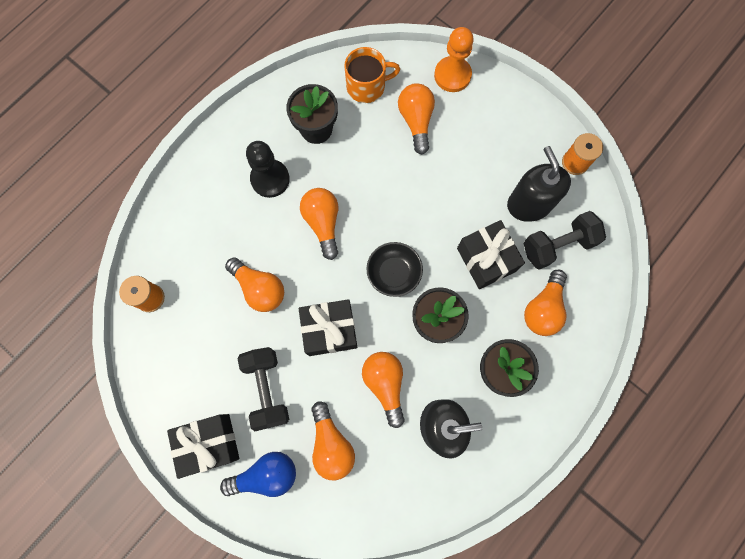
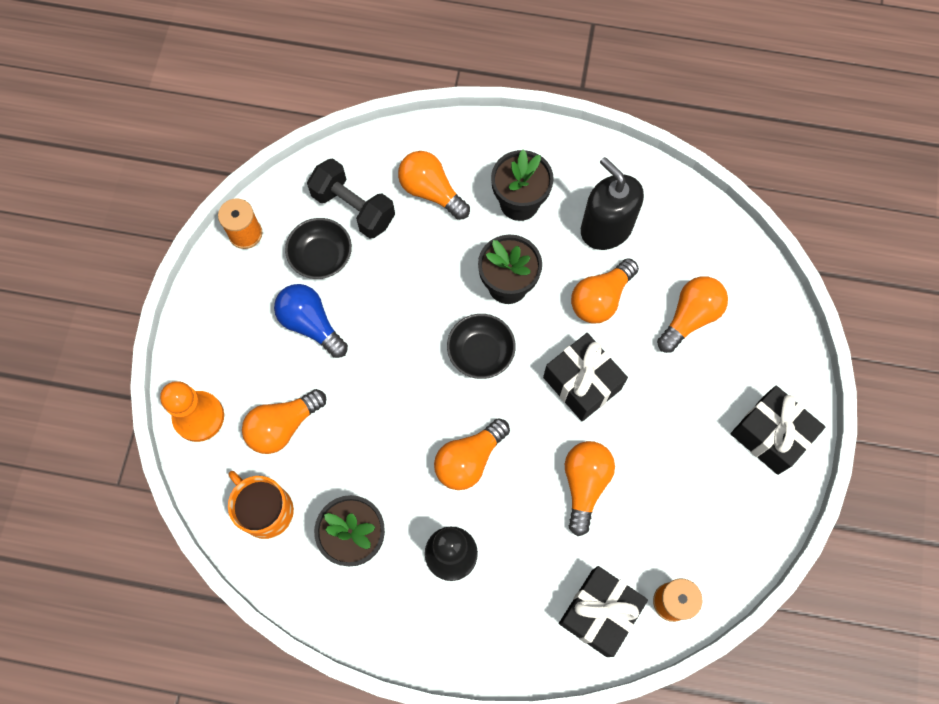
camera: 120 degrees left, 5 degrees down
blue light bulb [220,452,296,497] -> blue light bulb moved to [274,284,348,358]
black dumbbell [237,347,289,431] -> none
black gift [457,220,525,289] -> black gift moved to [559,566,648,657]
black soap dispenser [507,146,571,222] -> black bowl [285,218,352,279]
orange light bulb [524,270,567,336] -> orange light bulb turned 135 degrees counterclockwise [398,151,470,220]

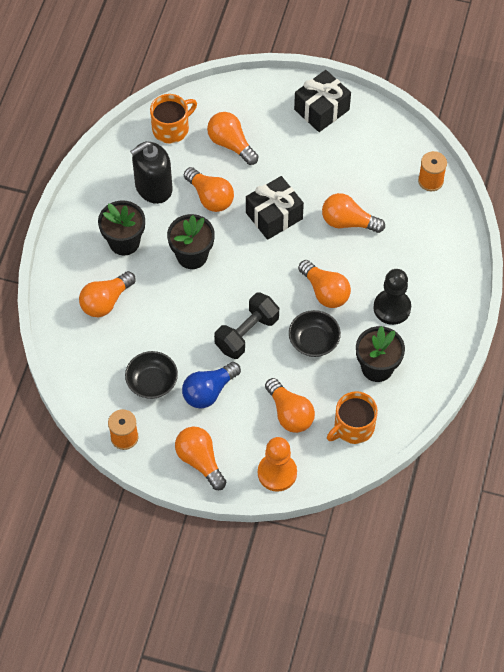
camera: 85 degrees left, 10 degrees down
black dumbbell [307,158,395,239] -> black dumbbell moved to [214,293,279,359]
black bowl [447,314,516,379] -> black bowl moved to [289,310,341,357]
black gift [559,566,648,657] -> none
none -> orange mug [150,94,197,144]
none -> orange light bulb [175,427,226,490]

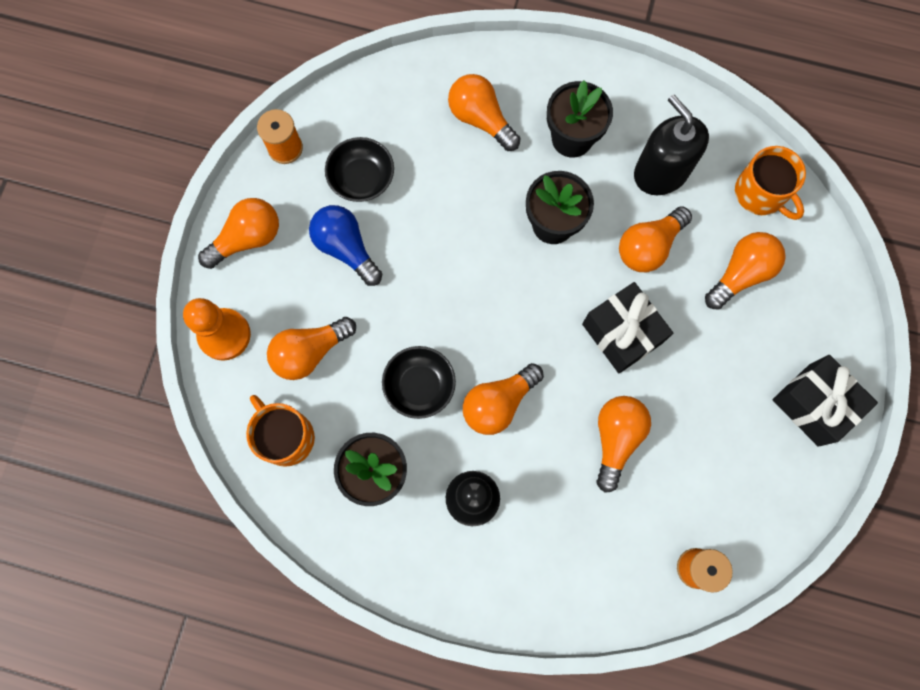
camera: 90 degrees right, 15 degrees up
black dumbbell [214,293,279,359] -> none

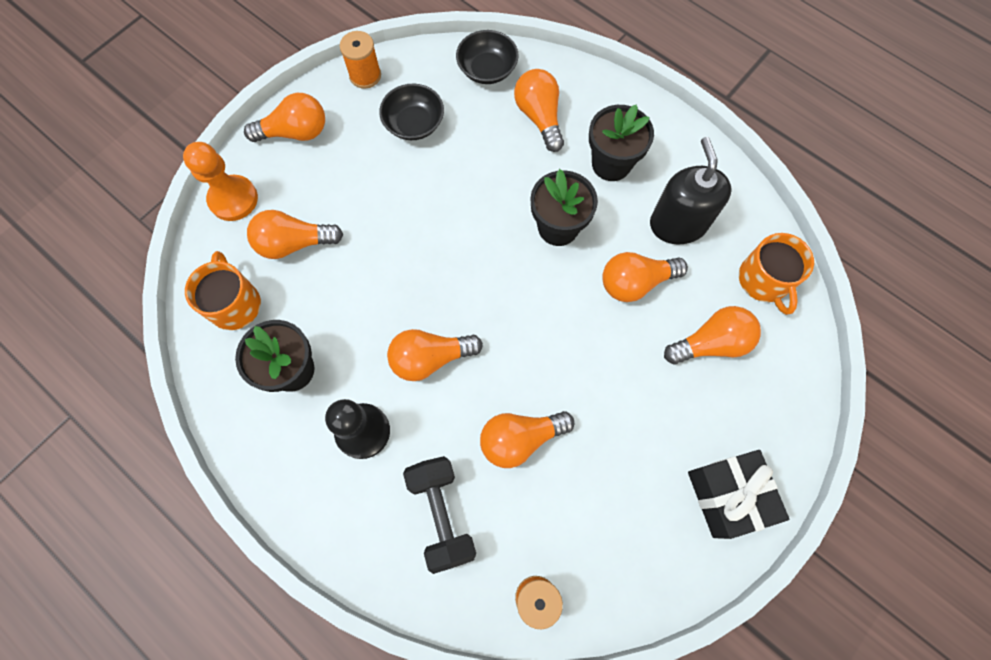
camera: 25 degrees right, 5 degrees down
blue light bulb [309,205,382,286] -> none
black bowl [382,346,456,419] -> black bowl moved to [456,30,519,84]
black gift [582,282,673,373] -> none
orange light bulb [596,396,651,493] -> orange light bulb turned 150 degrees counterclockwise [480,411,575,468]
none -> black dumbbell [403,456,476,574]

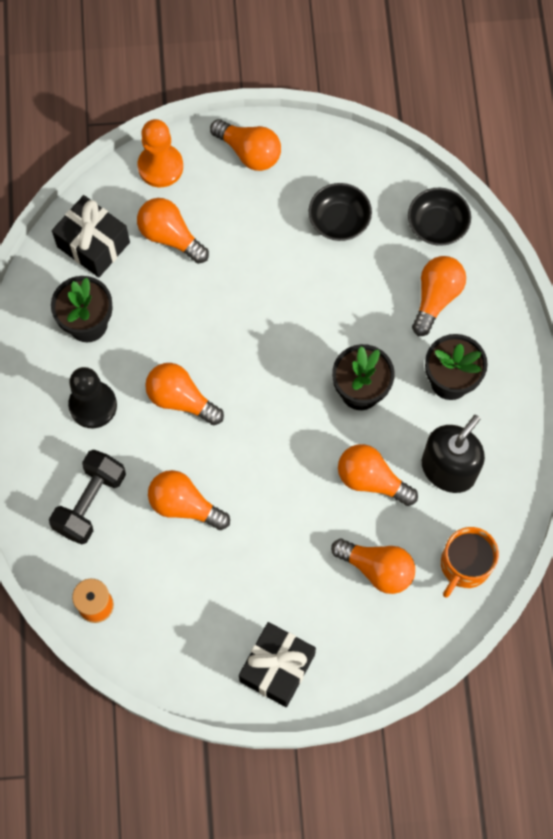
camera: 45 degrees right, 0 degrees up
orange mug [185,251,261,330] -> black gift [52,195,130,277]
orange spool [340,31,381,89] -> none

